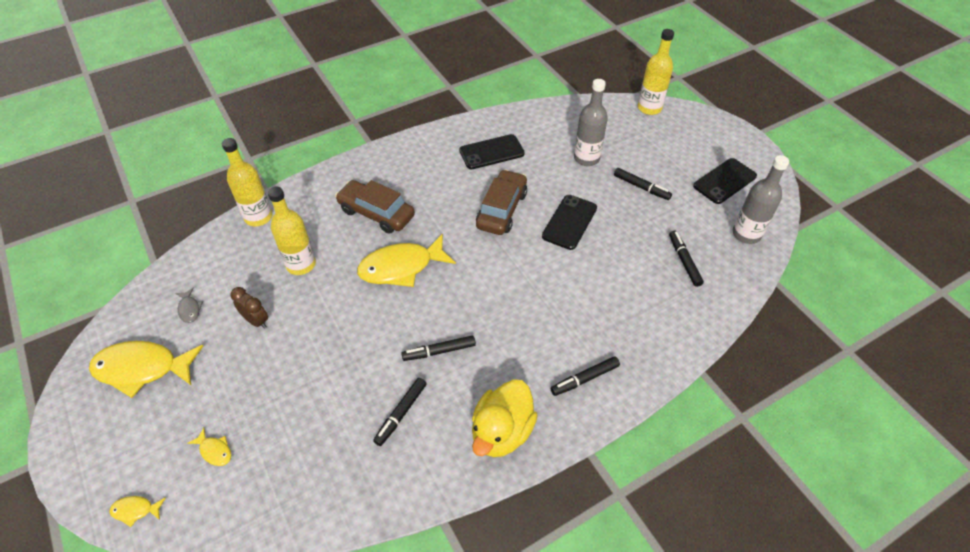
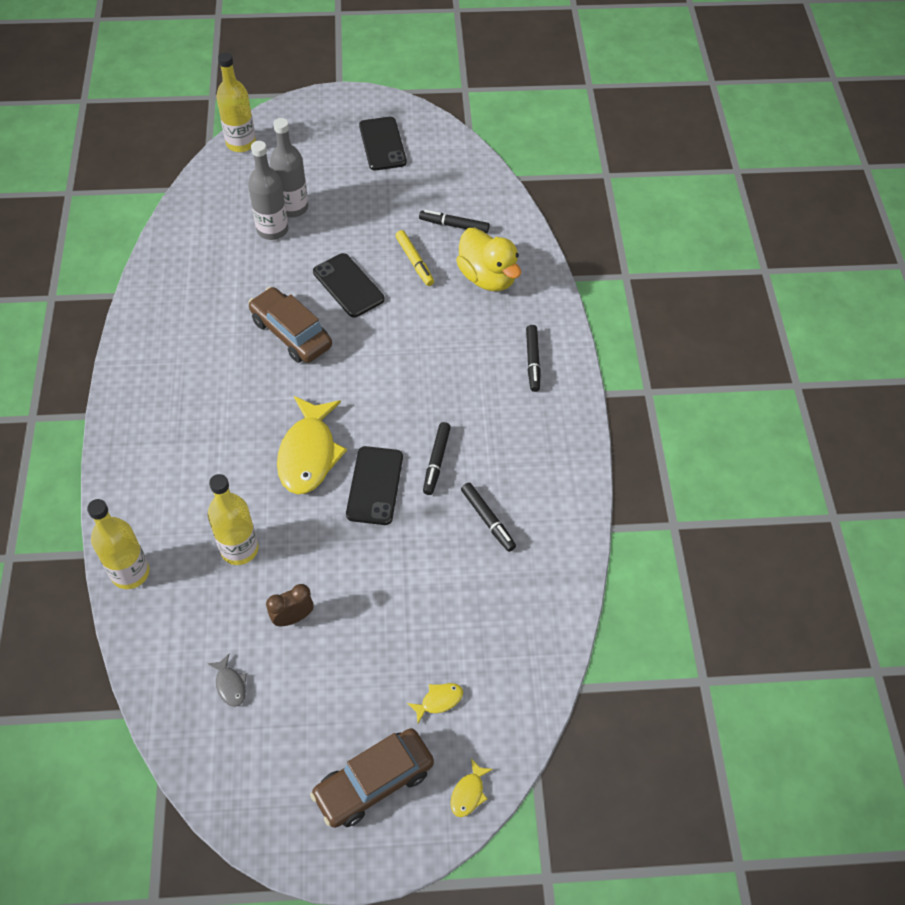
camera: 65 degrees left, 5 degrees up
yellow fish [89,341,203,398] -> none
grey fish [175,287,203,323] -> grey fish turned 60 degrees clockwise [207,654,247,707]
brown car [335,180,415,234] -> brown car moved to [310,728,434,828]
black phone [459,134,525,170] -> black phone moved to [346,446,403,525]
yellow duck [472,379,538,457] -> yellow duck moved to [456,228,521,291]
black marker [614,168,672,200] -> none
grey bottle [732,155,789,244] -> grey bottle moved to [270,118,308,217]
none -> yellow marker [395,230,434,286]

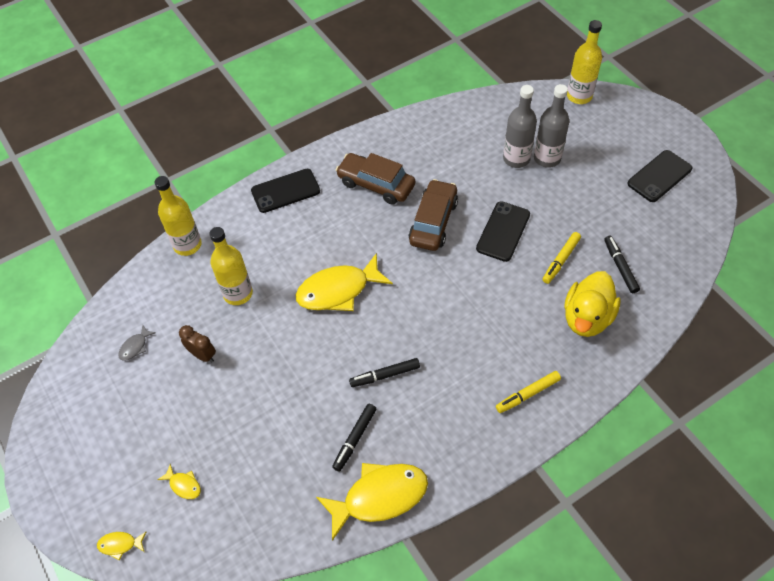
camera: 65 degrees right, 0 degrees up
brown car [310,728,434,828] -> brown car moved to [336,153,415,205]
black phone [346,446,403,525] -> black phone moved to [251,169,320,213]
black marker [526,325,541,392] -> yellow marker [496,371,561,413]
none -> yellow fish [316,463,428,541]

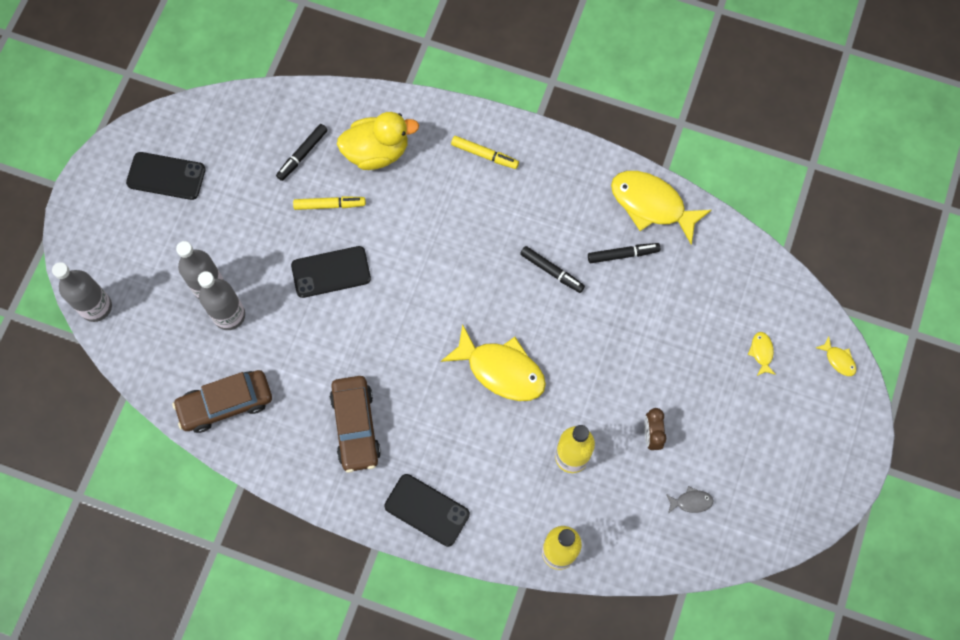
camera: 130 degrees left, 15 degrees up
brown car [409,179,458,251] -> brown car moved to [172,370,272,433]
yellow bottle [567,20,602,104] -> grey bottle [52,262,112,322]

